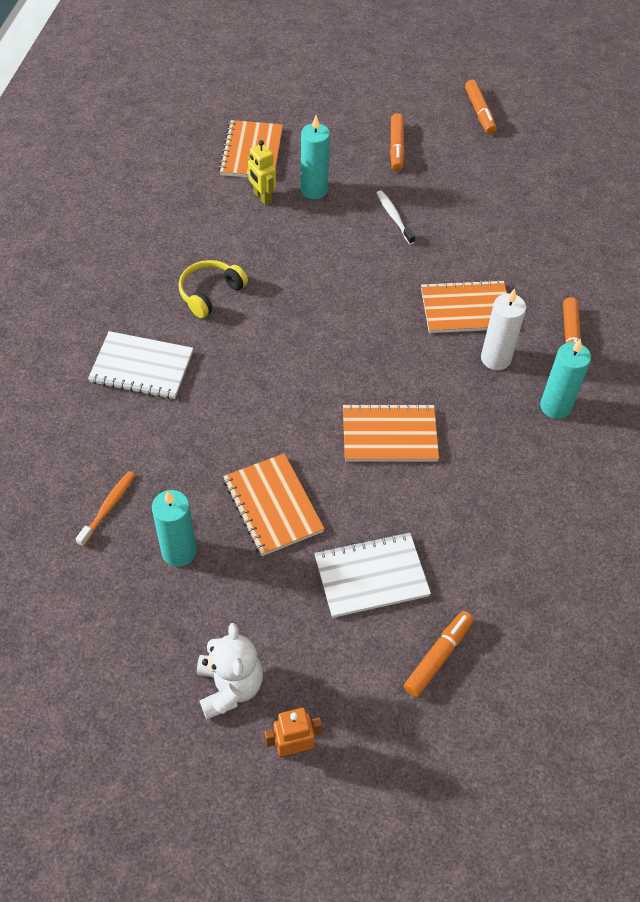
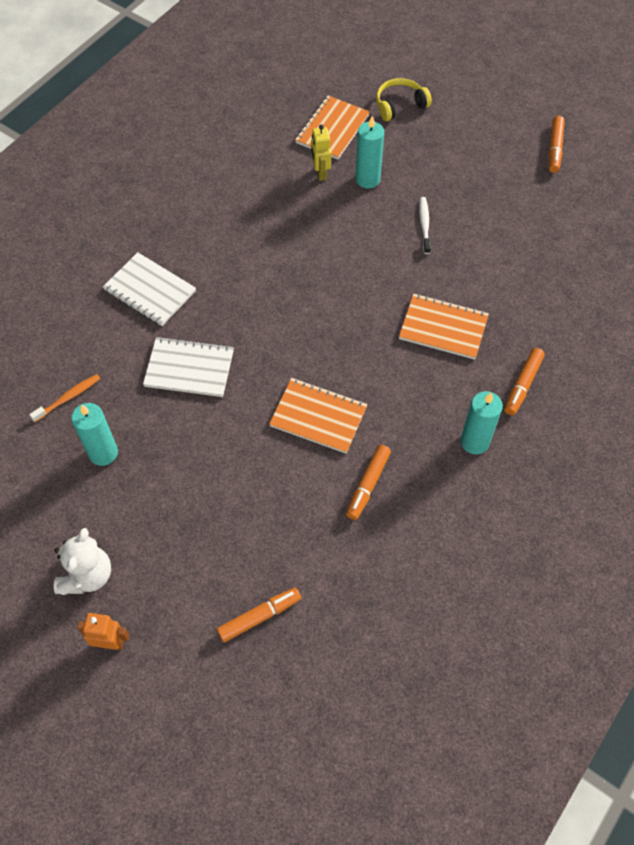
camera: 25 degrees right, 5 degrees up
yellow headphones [178,260,248,318] -> yellow headphones moved to [376,78,432,121]
orange notebook [223,453,324,556] -> none
white notebook [314,532,431,618] -> white notebook moved to [143,337,234,397]
orange marker [390,113,405,171] -> orange marker moved to [346,445,391,520]
white candle [481,289,526,370] -> none

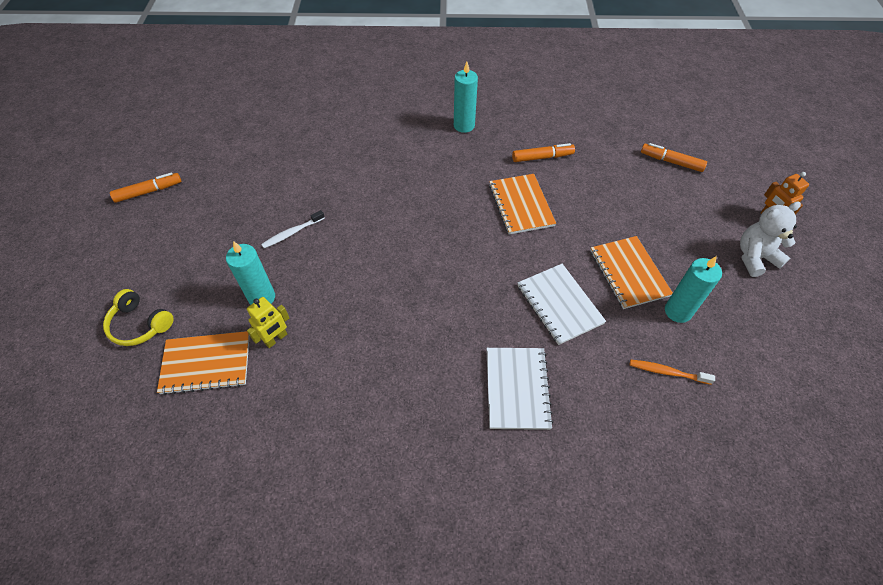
camera: 125 degrees left, 5 degrees down
orange notebook [399,294,489,360] -> orange notebook moved to [590,236,673,309]
orange marker [504,348,545,415] -> none

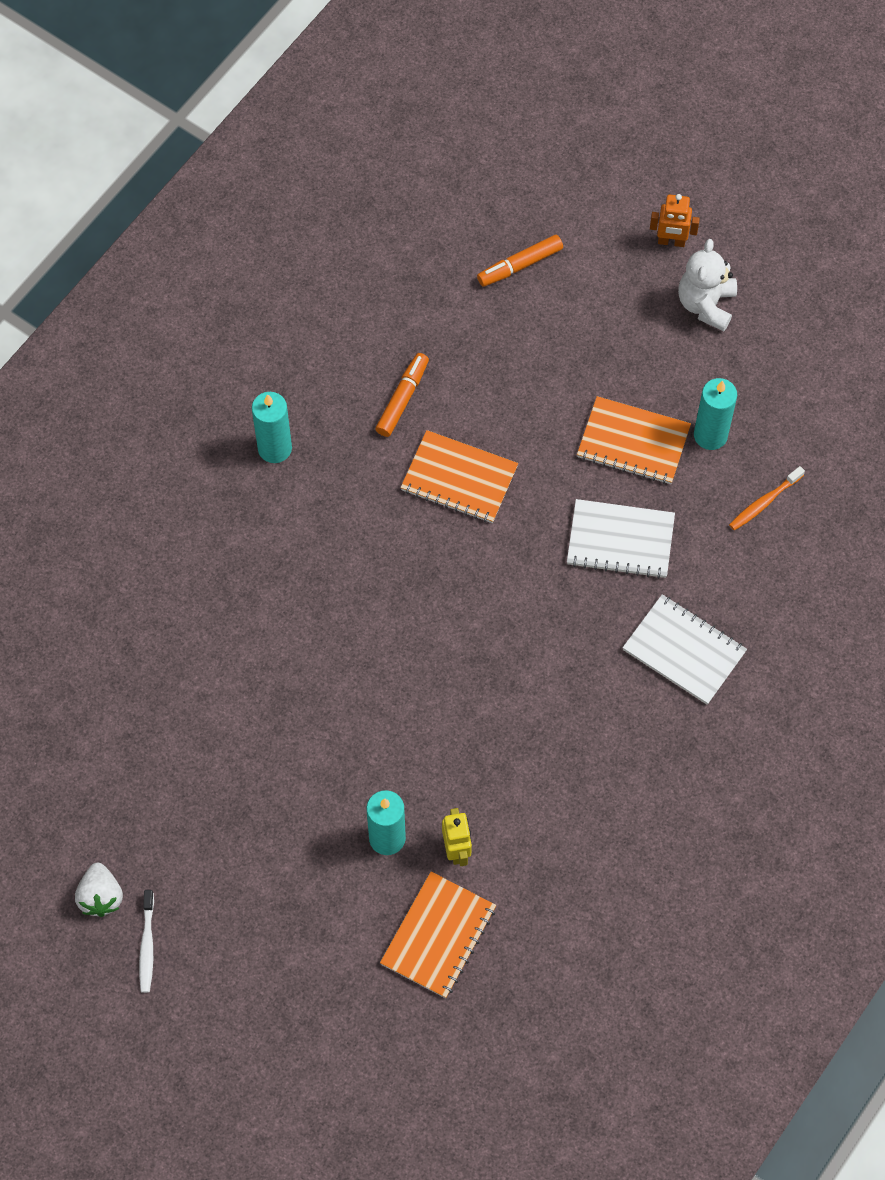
camera: 55 degrees left, 10 degrees up
yellow headphones [103,289,174,346] -> none
orange marker [110,172,181,203] -> white strawberry [75,863,123,917]
white toothbrush [261,210,325,248] -> white toothbrush moved to [139,890,154,993]

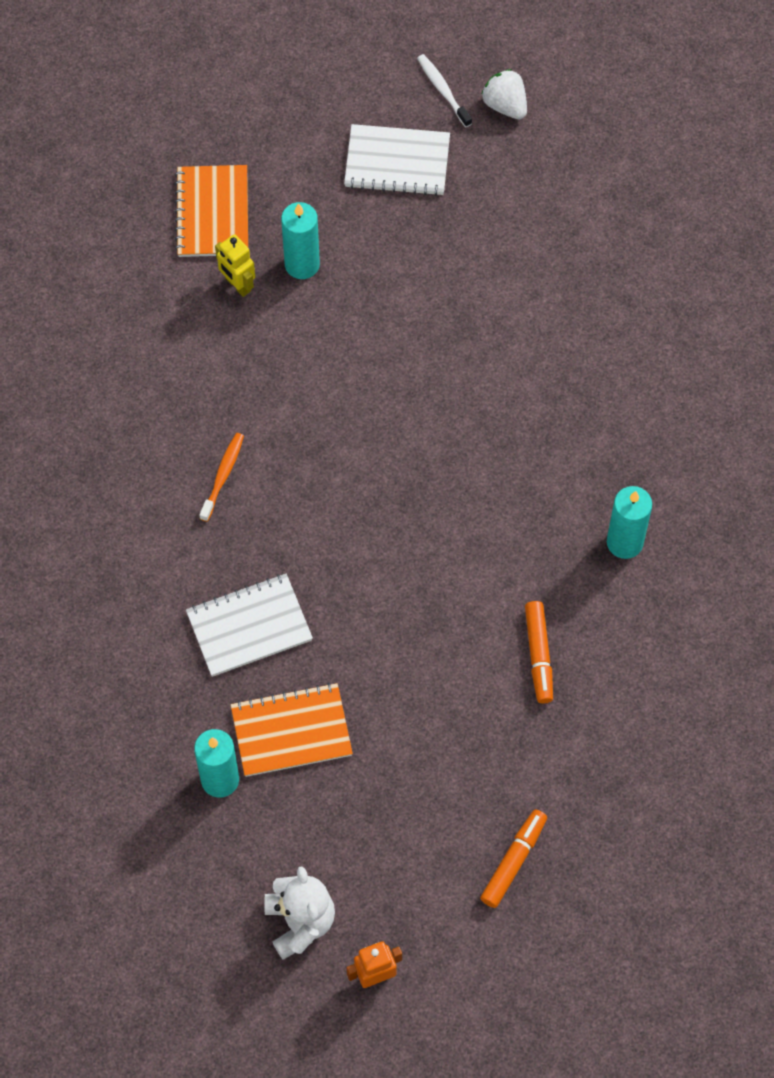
camera: 150 degrees right, 0 degrees up
orange notebook [400,430,518,523] -> none
white notebook [623,594,747,705] -> white notebook moved to [344,124,450,196]
orange toothbrush [729,466,805,530] -> orange toothbrush moved to [199,433,244,522]

